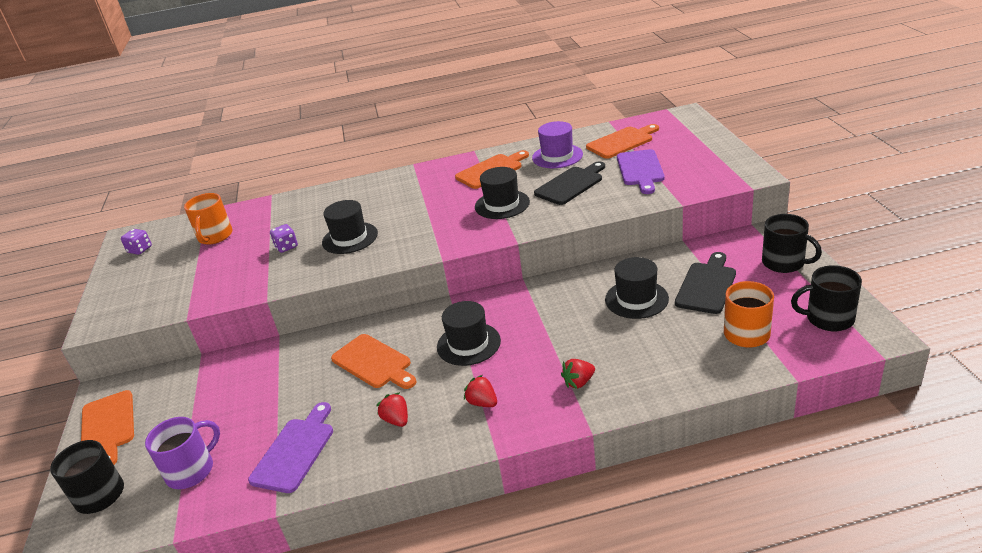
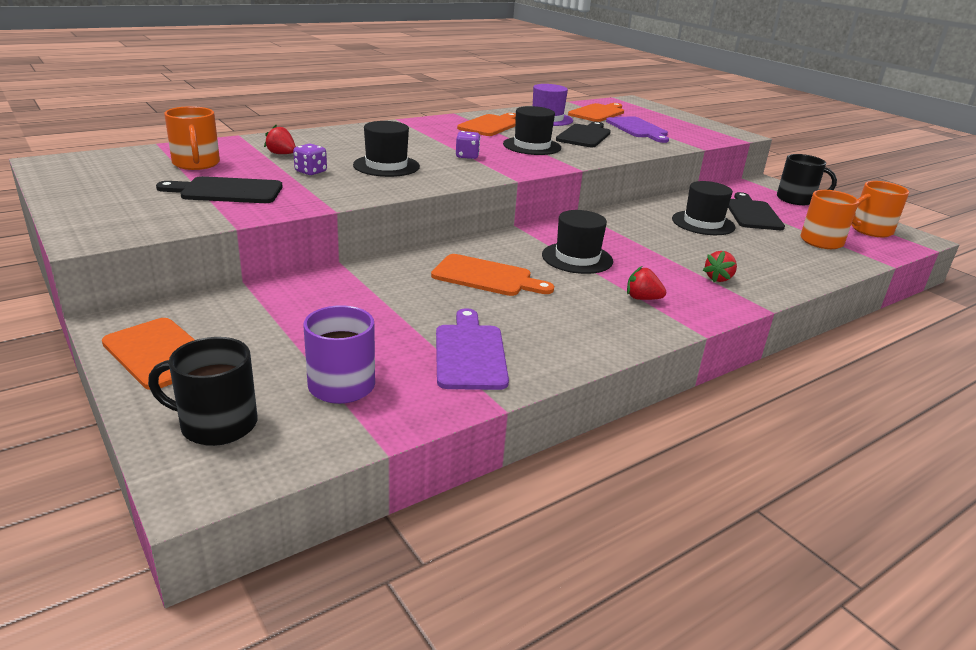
camera: 30 degrees left, 5 degrees down
purple dice [121,229,152,255] -> purple dice moved to [456,131,480,159]
red strawberry [376,392,408,427] -> red strawberry moved to [264,125,296,154]
black mug [791,265,862,331] -> orange mug [851,181,909,237]
none -> black cutting board [156,176,283,203]

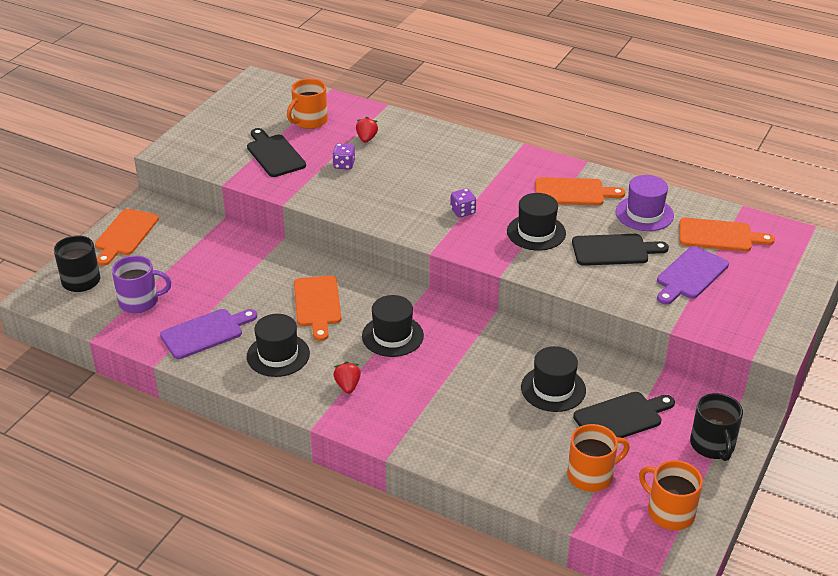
camera: 65 degrees right, 10 degrees up
black hat [353,121,420,177] -> black hat moved to [247,314,310,377]
red strawberry [703,251,737,282] -> none

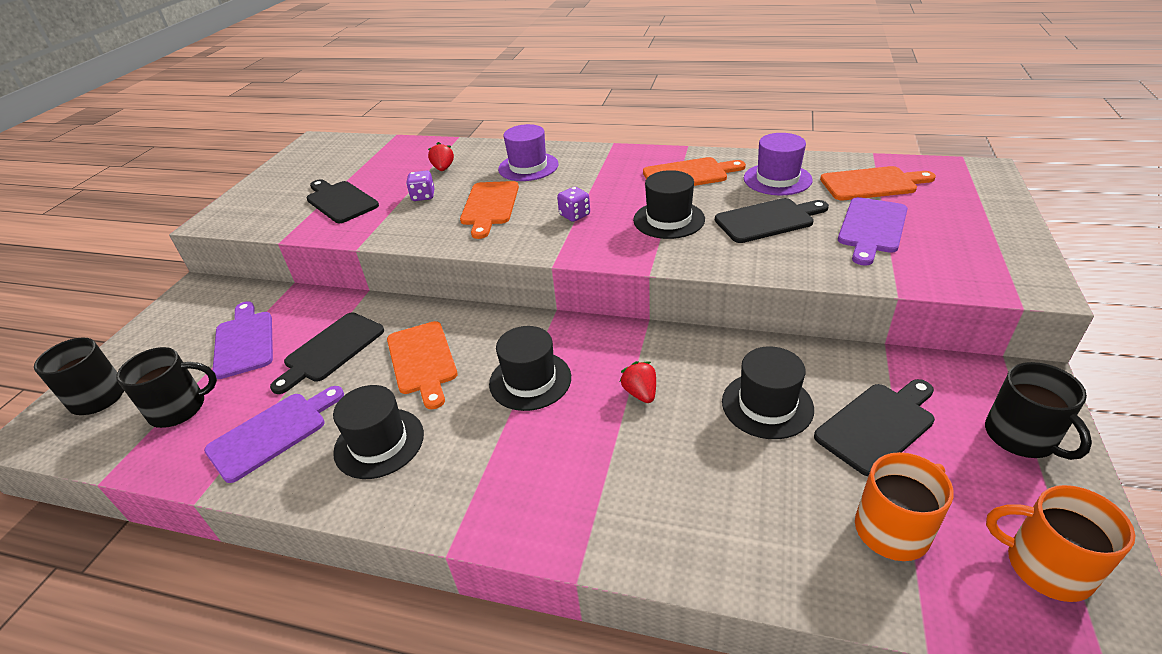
camera: 10 degrees left, 0 degrees up
orange cutting board [95,209,159,266] -> orange cutting board moved to [460,181,519,239]
purple mug [112,255,171,313] -> black mug [116,347,217,428]
orange mug [287,78,328,129] -> none
red strawberry [333,361,361,394] -> red strawberry moved to [620,361,656,403]
none -> purple cutting board [213,301,273,379]
none -> black cutting board [270,312,384,394]
none -> purple hat [498,124,558,181]

